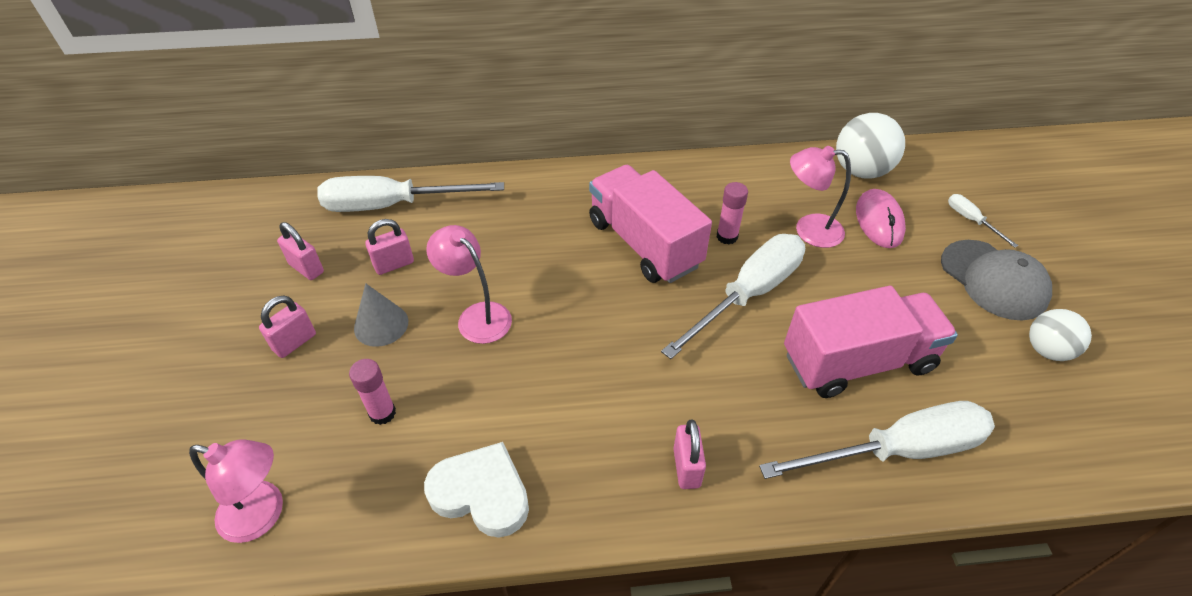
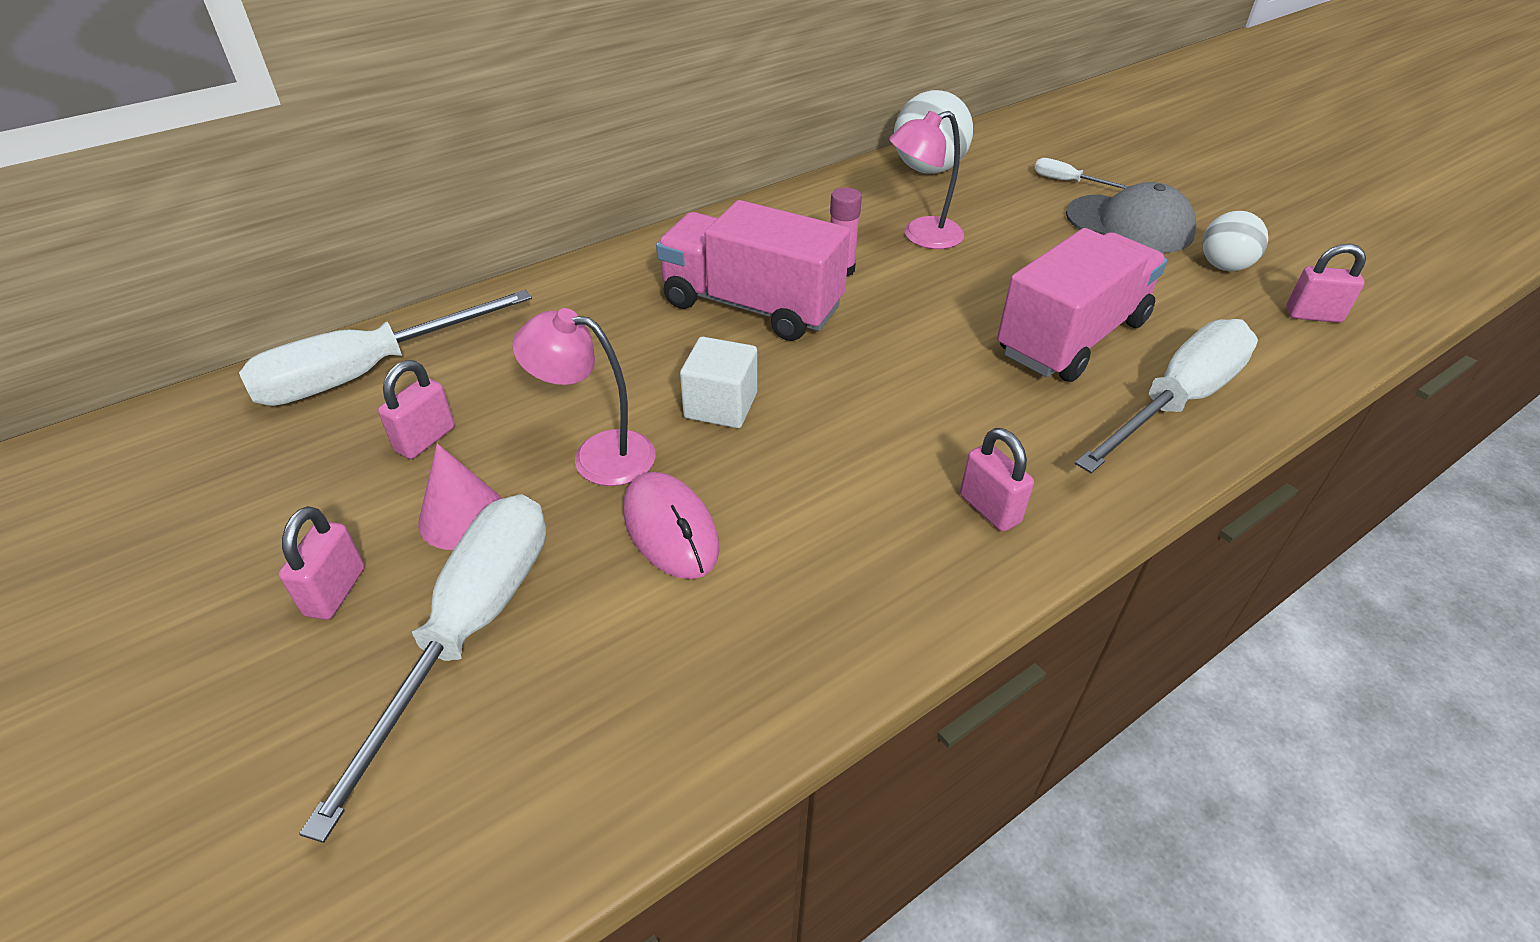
camera: 30 degrees left, 5 degrees down
pink lamp [189,439,283,543] -> none
pink padlock [277,222,324,280] -> pink padlock moved to [1286,244,1366,323]
pink glue stick [349,359,396,425] -> none
grey cone [354,283,408,347] -> pink cone [418,443,502,550]
white heart [424,442,529,537] -> none
white screwdriver [661,234,805,359] -> white screwdriver moved to [299,494,546,843]
pink mouse [856,189,906,248] -> pink mouse moved to [623,472,720,579]
none -> white cube [680,337,757,428]

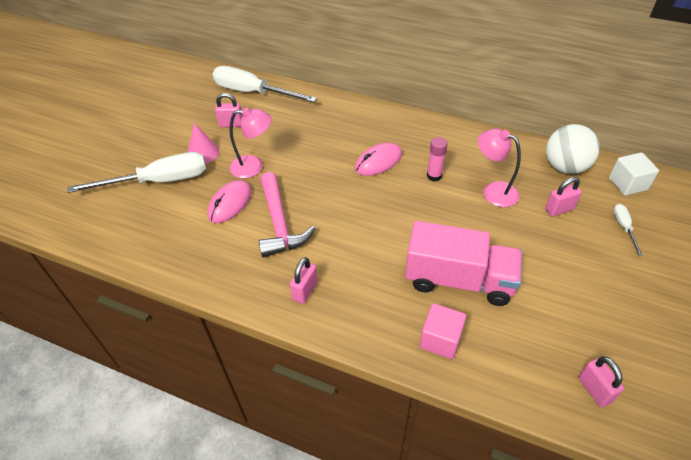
camera: 60 degrees right, 5 degrees up
pink padlock [279,506,364,620] -> pink padlock moved to [545,177,582,216]
pink lamp [512,308,656,486] -> pink lamp turned 105 degrees clockwise [229,107,272,178]
pink truck [656,200,850,341] -> pink mouse [355,143,402,176]
white cube [680,337,757,428] -> white cube moved to [609,152,659,196]
grey cap [1066,182,1196,253] -> none
white screwdriver [1075,319,1258,473] -> pink cube [420,303,466,359]
white ball [1202,211,1268,271] -> none
none -> pink hammer [259,172,315,257]

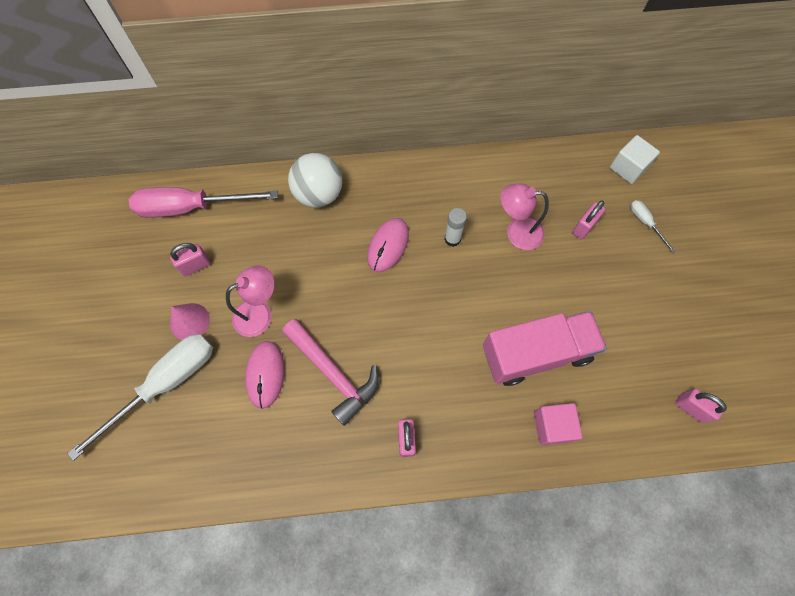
camera: 30 degrees left, 20 degrees up
white screwdriver [213,66,317,102] -> pink screwdriver [129,187,278,218]
pink glue stick [427,137,447,181] -> white glue stick [444,208,467,247]
white ball [546,124,600,174] -> white ball moved to [288,153,342,208]

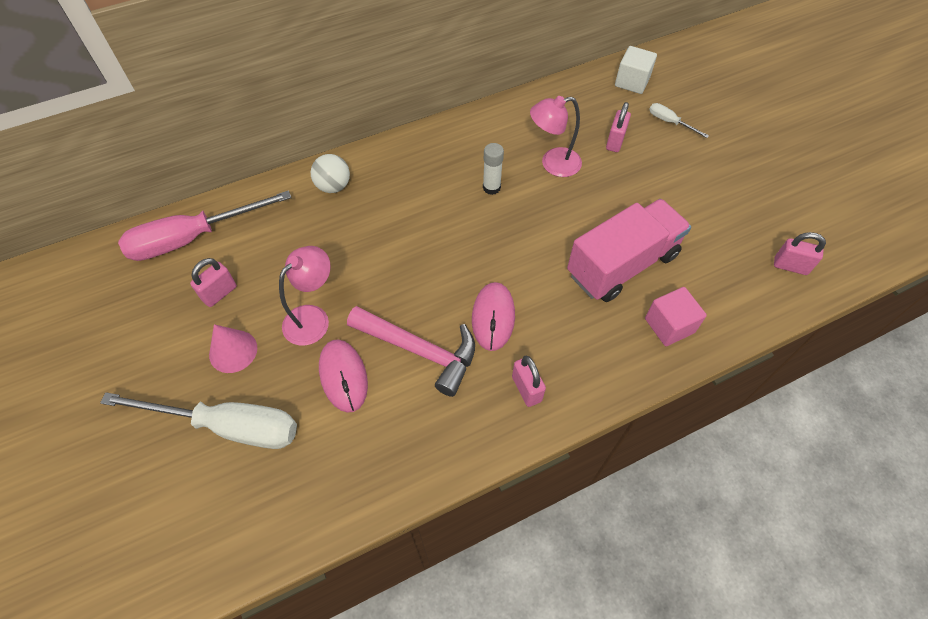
camera: 20 degrees left, 10 degrees down
white screwdriver [67,334,213,461] -> white screwdriver turned 75 degrees clockwise [100,392,297,449]
white ball [288,153,342,208] -> white ball [311,154,350,193], size x0.65
pink mouse [367,218,409,272] -> pink mouse moved to [472,282,515,351]

